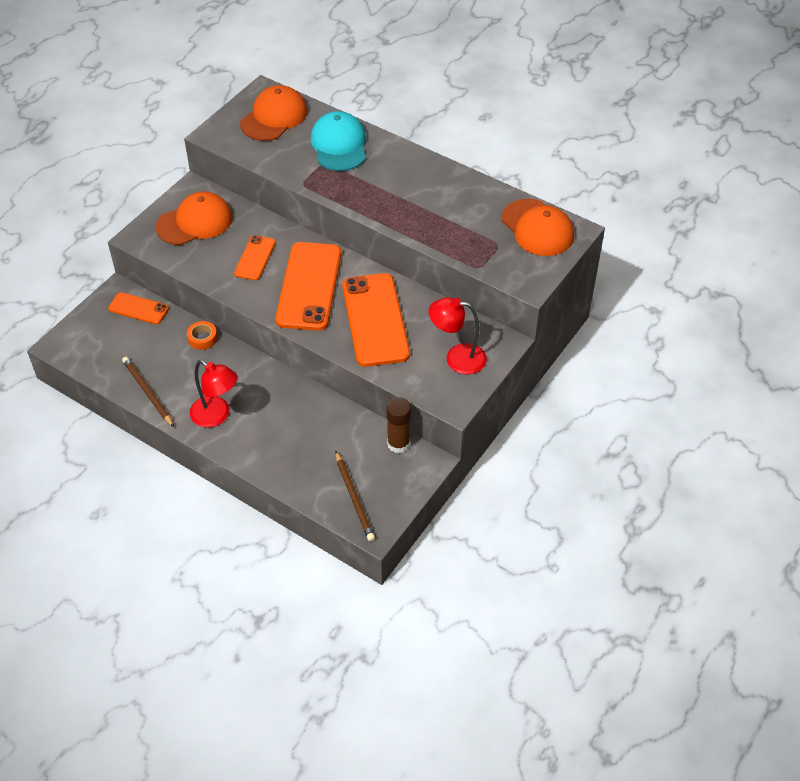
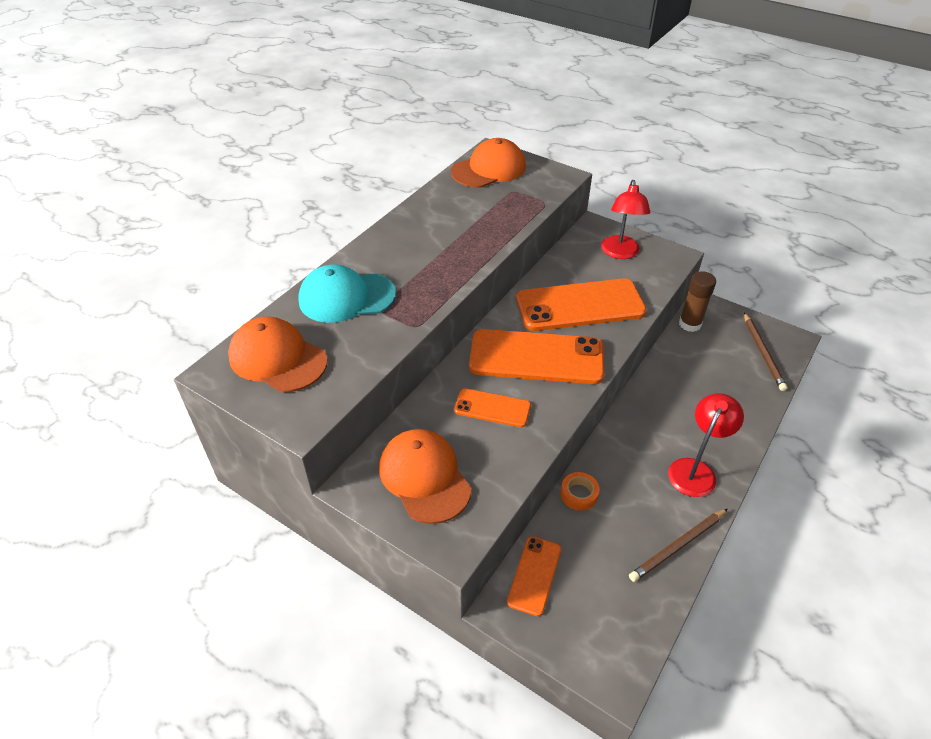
camera: 90 degrees left, 5 degrees down
brown pencil [336,451,375,541] -> brown pencil turned 105 degrees clockwise [744,313,788,391]

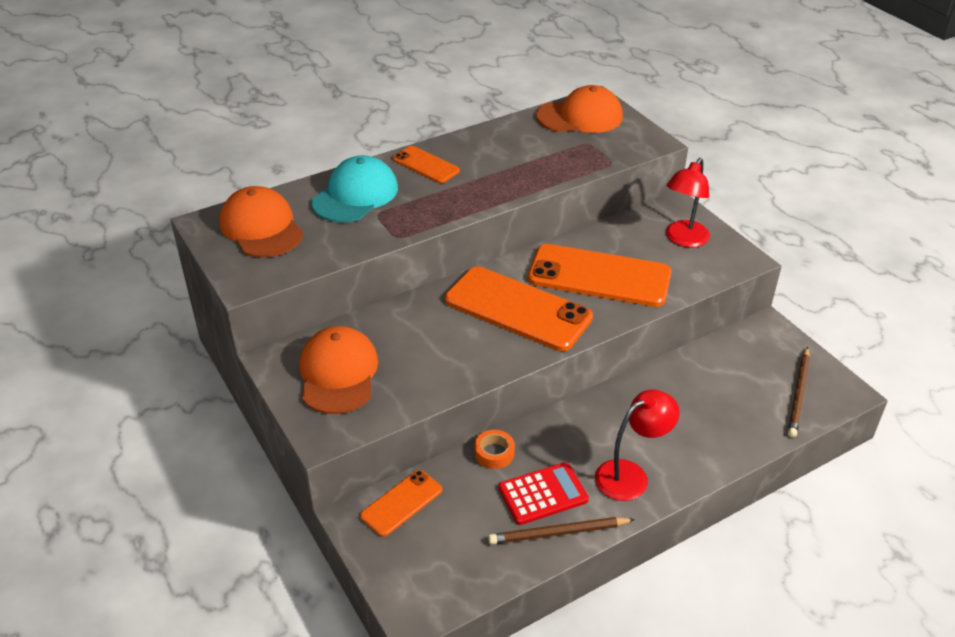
camera: 25 degrees right, 5 degrees down
turquoise cap [298,265,396,323] -> turquoise cap turned 105 degrees clockwise [311,155,398,222]
orange phone [454,388,531,427] -> orange phone moved to [393,146,460,183]
brown glue stick [679,271,716,332] -> none
none -> red calculator [498,462,589,525]

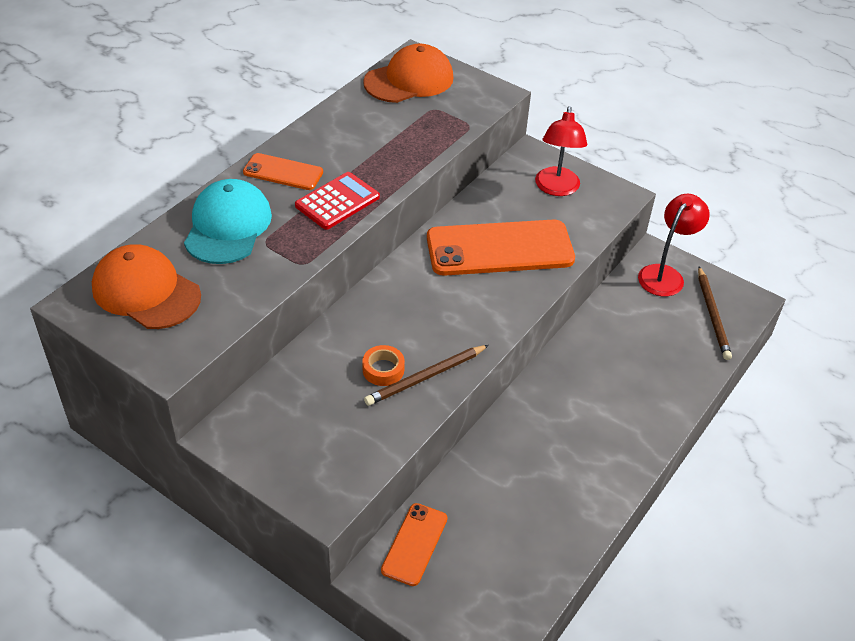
camera: 25 degrees left, 5 degrees up
orange cap [299,326,378,414] -> none
orange phone [445,267,593,351] -> none
orange tape [474,430,515,469] -> orange tape moved to [362,345,405,386]
brown pencil [488,517,635,544] -> brown pencil moved to [364,345,489,406]
red calculator [498,462,589,525] -> red calculator moved to [295,172,380,230]
red lamp [595,389,680,501] -> red lamp moved to [638,194,710,296]

